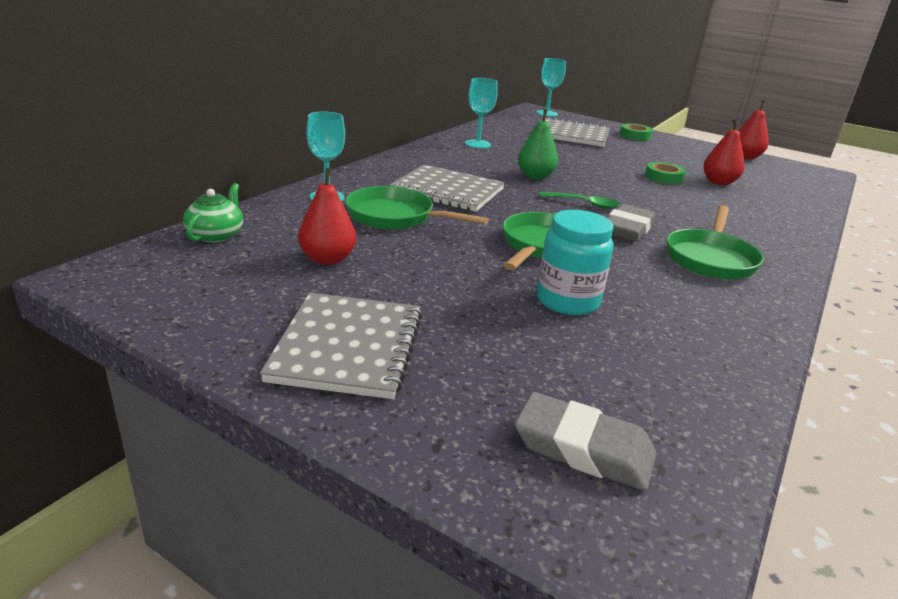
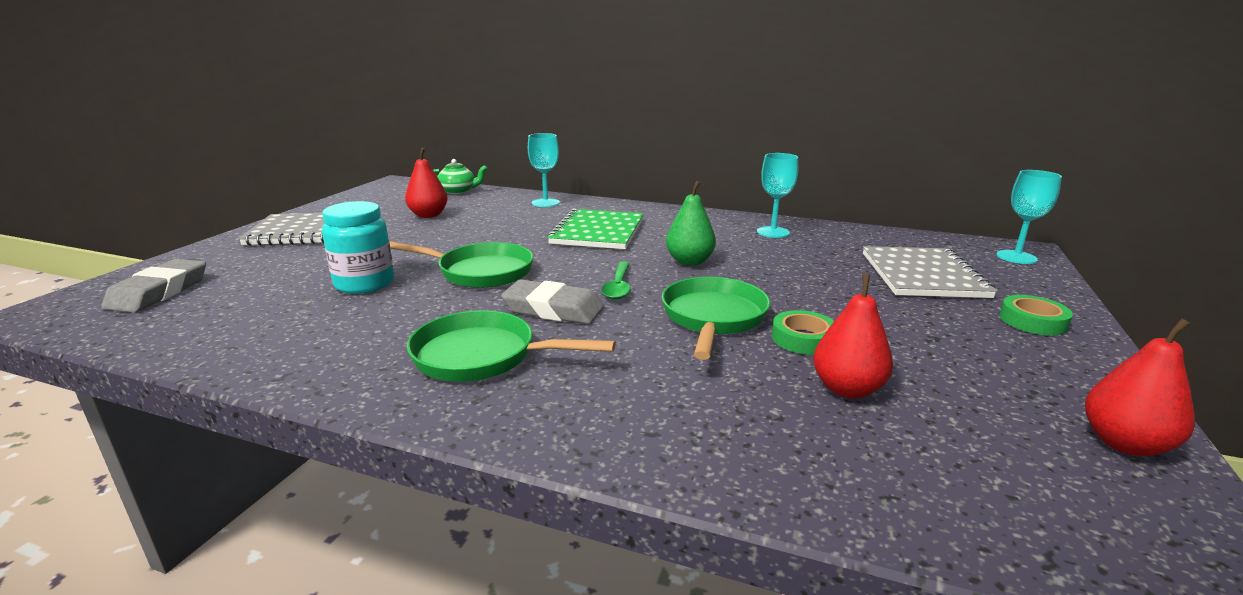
camera: 80 degrees right, 5 degrees down
green pan [345,186,489,230] -> green pan moved to [662,277,770,360]
grey notebook [389,164,505,212] -> green notebook [547,208,644,249]

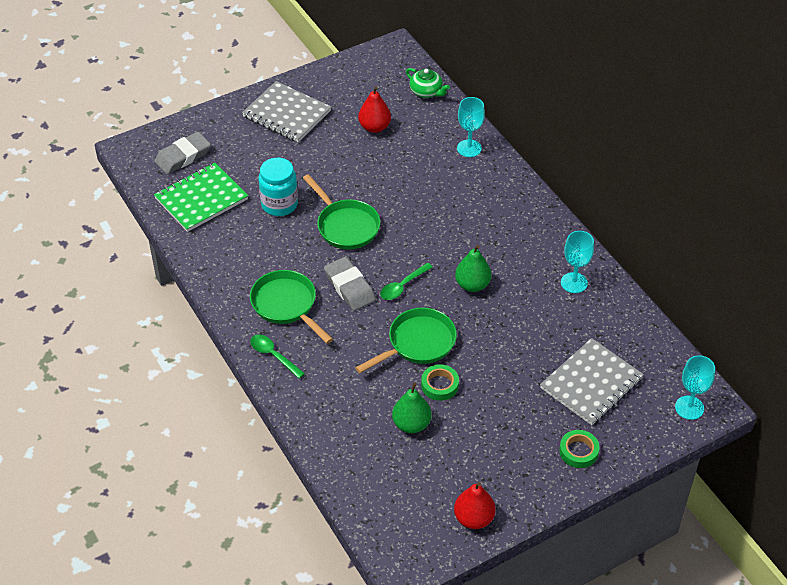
camera: 40 degrees right, 25 degrees up
green notebook [547,208,644,249] -> green notebook moved to [154,163,248,232]
red pear [813,274,893,398] -> green pear [392,383,432,433]
none -> green spoon [250,335,305,379]

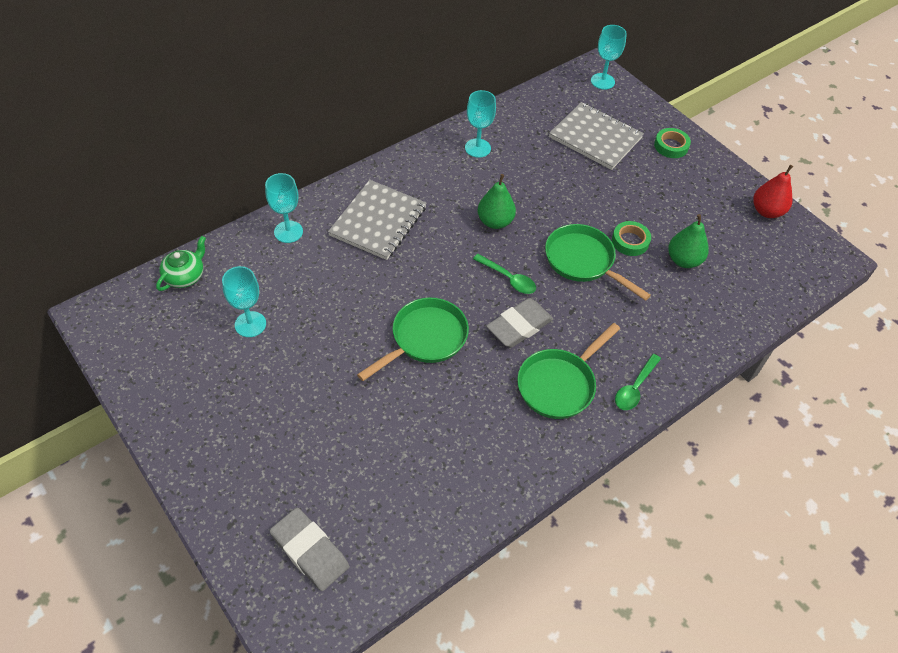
camera: 100 degrees left, 5 degrees up
green notebook [154,163,248,232] -> none
grey notebook [242,81,331,142] -> grey notebook moved to [328,180,426,260]
turquoise jar [258,158,298,216] -> none
red pear [358,87,391,133] -> turquoise goblet [222,266,266,337]

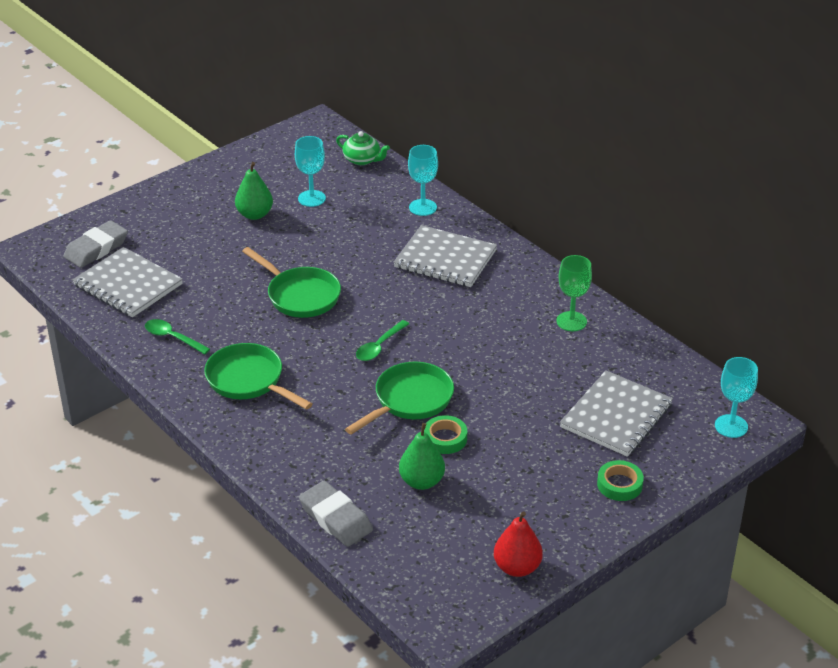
camera: 90 degrees right, 15 degrees down
turquoise goblet [465,90,496,158] -> green goblet [556,255,592,331]
green pear [477,174,516,229] -> green pear moved to [235,162,273,220]
grey eraser [486,298,554,348] -> grey eraser moved to [299,481,373,547]
green spoon [615,354,661,410] -> green spoon moved to [145,319,210,354]
none -> grey notebook [72,247,183,317]

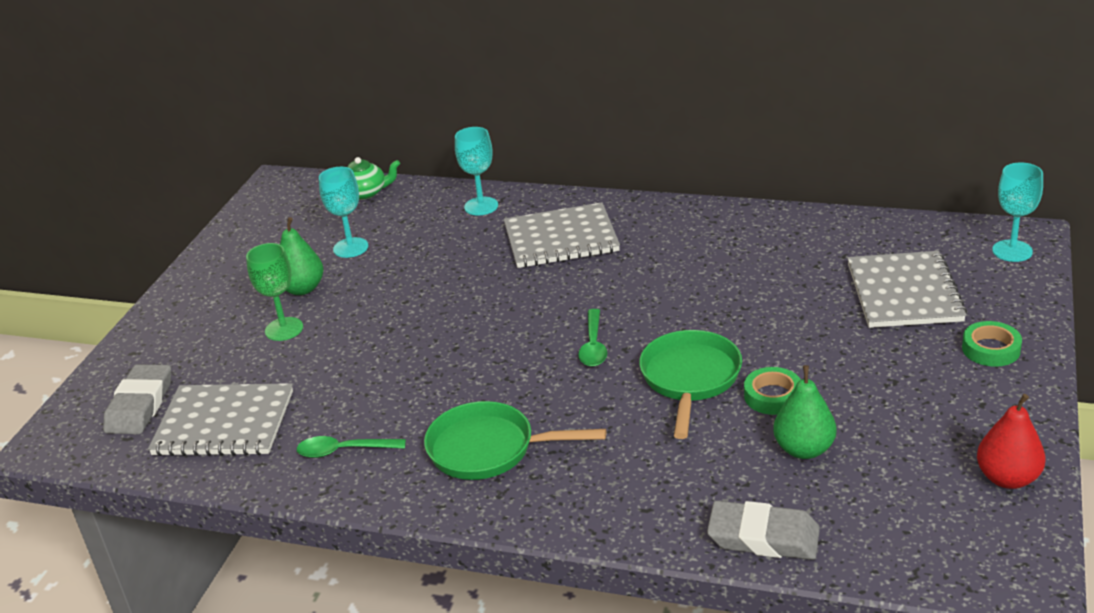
camera: 30 degrees left, 5 degrees down
green pan [242,247,341,318] -> none
green goblet [556,255,592,331] -> green goblet moved to [246,243,303,341]

